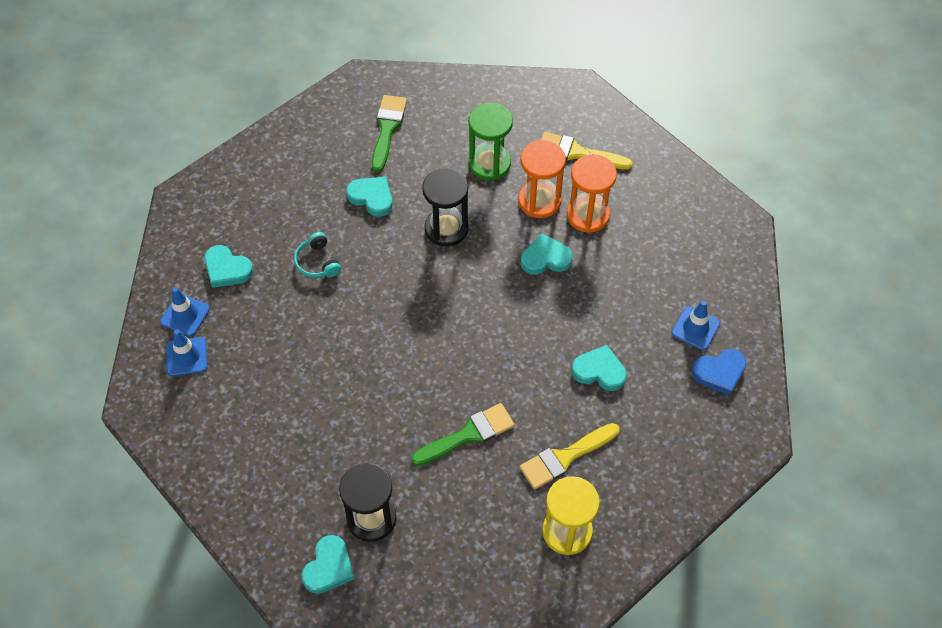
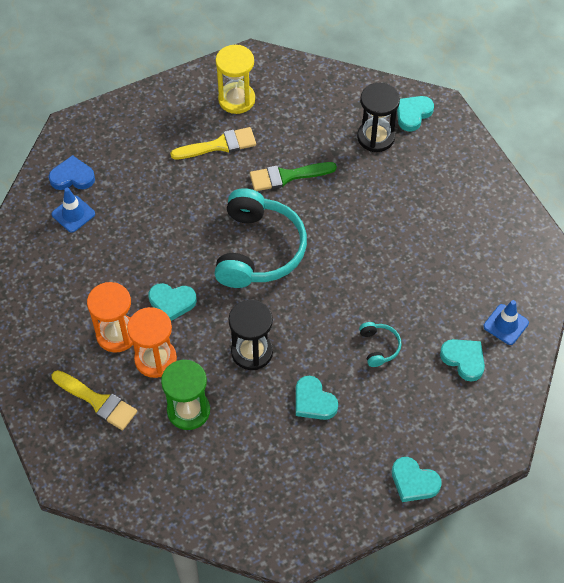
camera: 165 degrees left, 0 degrees up
blue traffic cone [166,329,208,376] -> none
green brush [372,95,407,172] -> none
turquoise heart [572,345,627,391] -> turquoise heart moved to [392,457,442,502]
none -> turquoise headphones [214,188,307,288]

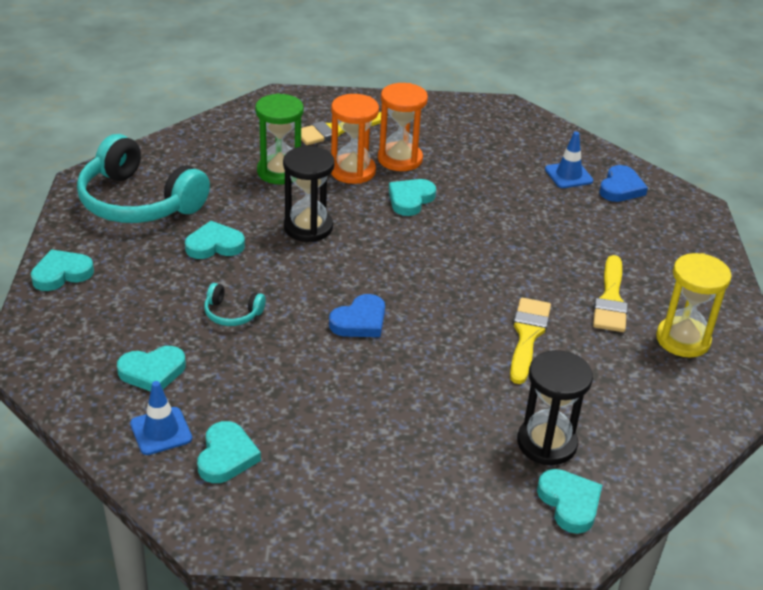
camera: 115 degrees right, 20 degrees down
turquoise headphones [214,188,307,288] -> turquoise headphones moved to [77,134,210,223]
green brush [250,162,337,191] -> yellow brush [510,298,551,384]
none -> turquoise heart [197,421,261,483]
none -> blue heart [329,294,385,337]

